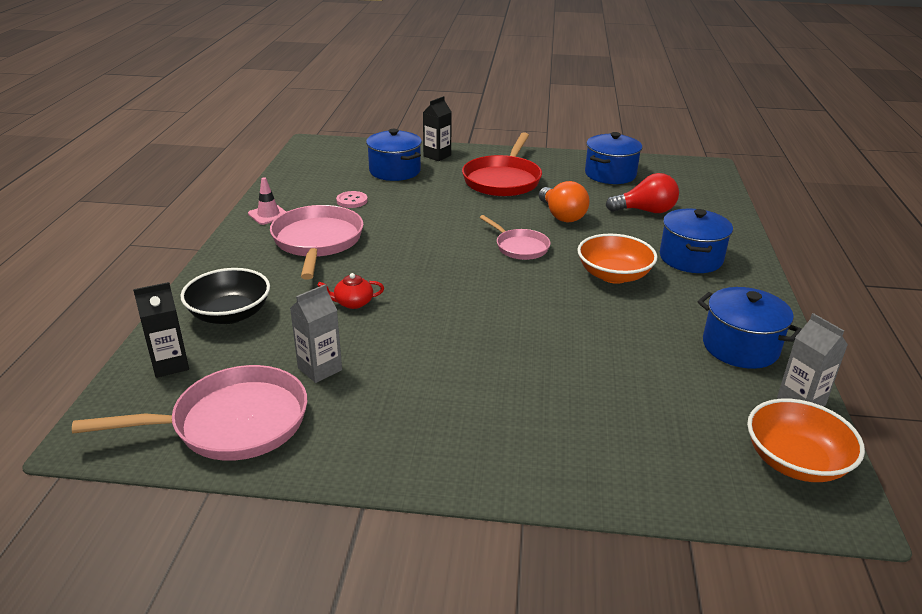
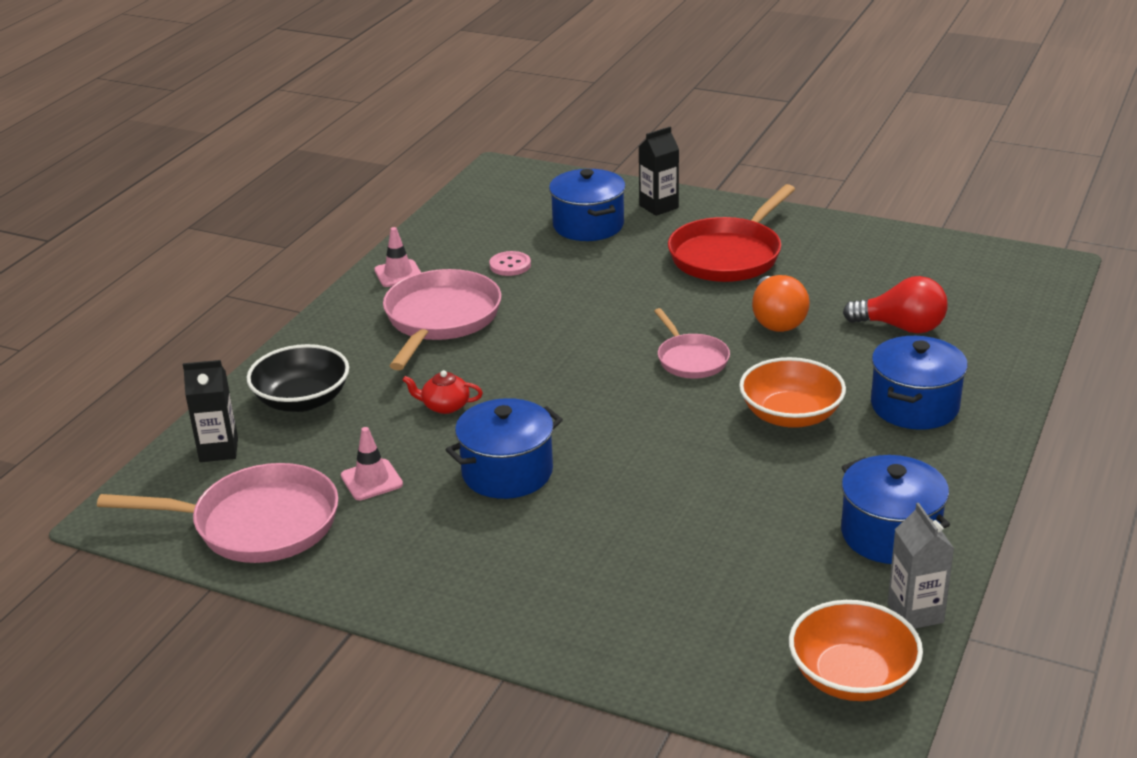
camera: 20 degrees right, 0 degrees up
grey carton [290,284,342,383] -> pink traffic cone [341,427,403,500]
blue pot [585,132,642,184] -> blue pot moved to [446,398,563,499]

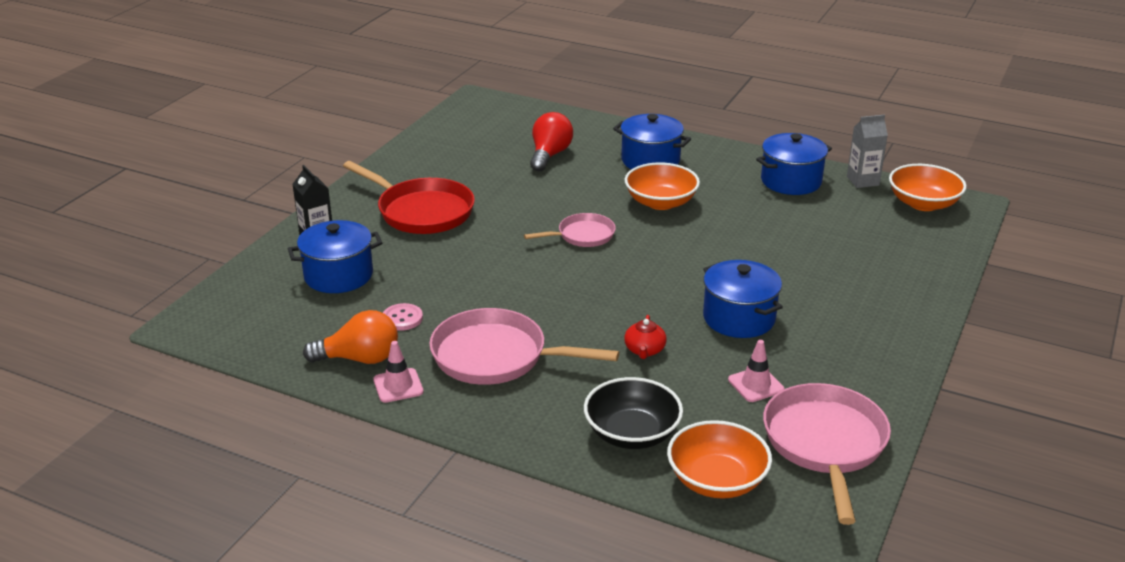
camera: 90 degrees left, 0 degrees up
black carton [183,360,238,462] -> orange bowl [667,420,772,499]
orange light bulb [752,275,810,332] -> orange light bulb moved to [303,310,398,364]

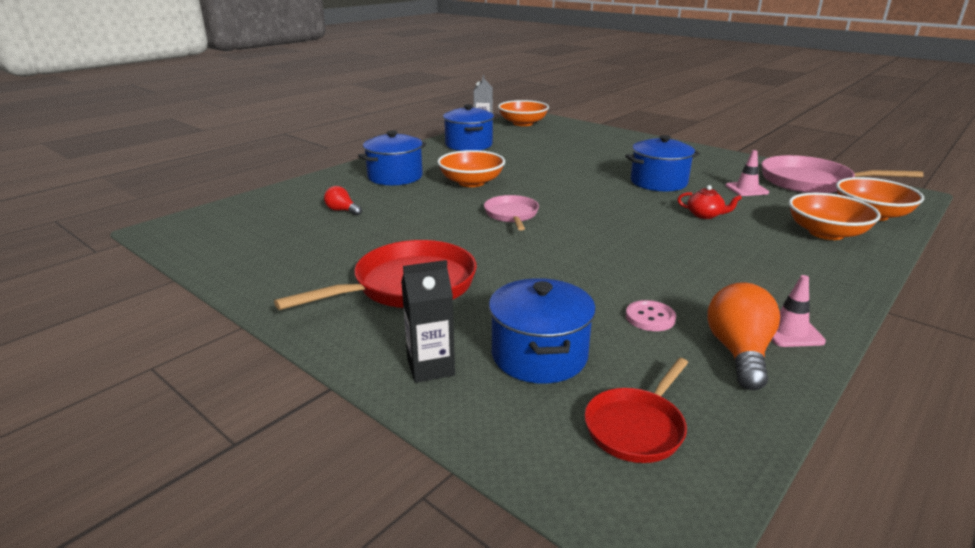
camera: 75 degrees left, 5 degrees down
pink pan [429,308,619,385] -> none
red light bulb [530,112,573,171] -> red light bulb [324,186,362,215], size x0.56
black bowl [584,377,683,449] -> orange bowl [789,193,881,240]
none -> red pan [585,358,688,463]

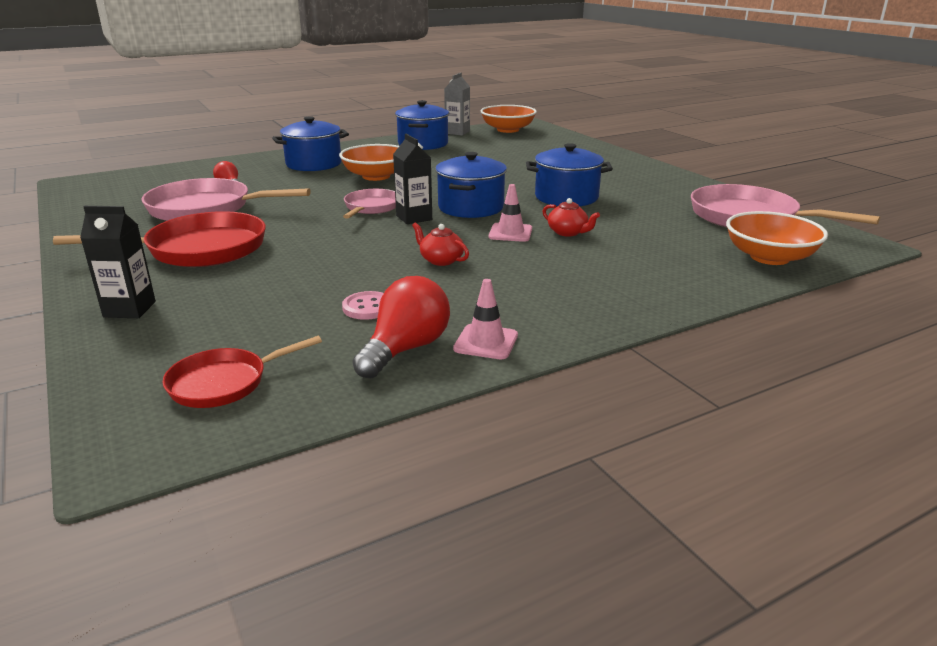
camera: 20 degrees right, 0 degrees up
blue pot [489,278,596,384] -> blue pot moved to [435,152,507,218]
orange light bulb [707,282,780,390] -> red light bulb [352,276,450,379]
pink traffic cone [725,150,769,196] -> pink traffic cone moved to [489,184,532,242]
orange bowl [789,193,881,240] -> none
none -> pink pan [141,178,311,221]
none -> black carton [393,134,432,224]
none -> red teapot [412,222,469,266]

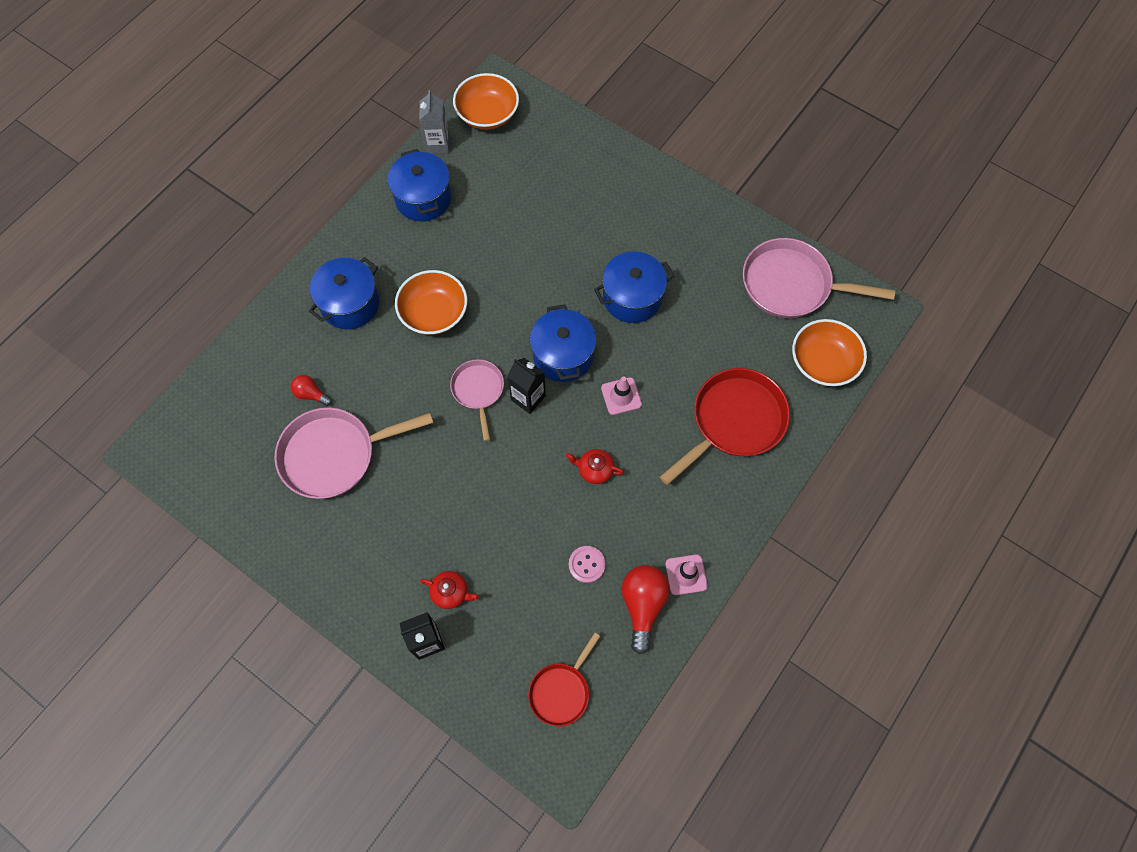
camera: 25 degrees left, 40 degrees up
red pan [53,211,266,267] -> red pan moved to [660,368,790,485]
red teapot [542,198,600,237] -> red teapot moved to [420,571,479,609]

